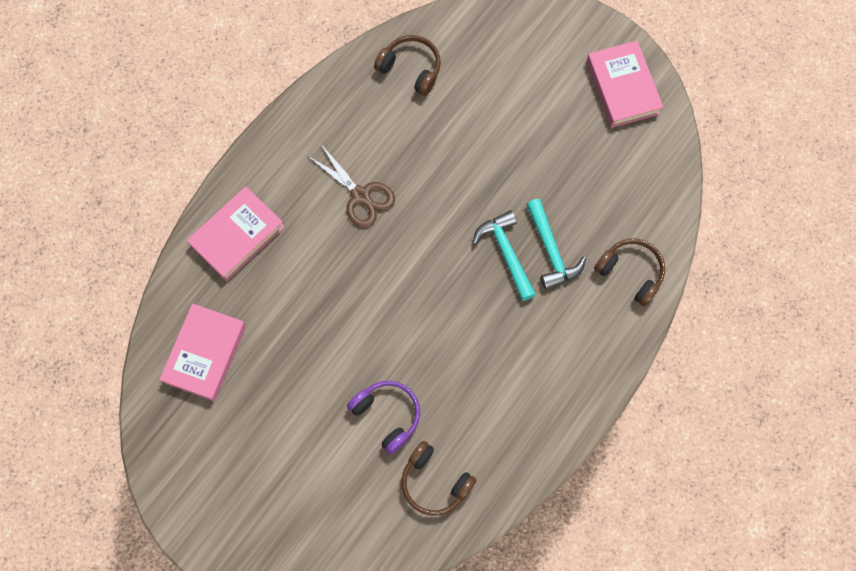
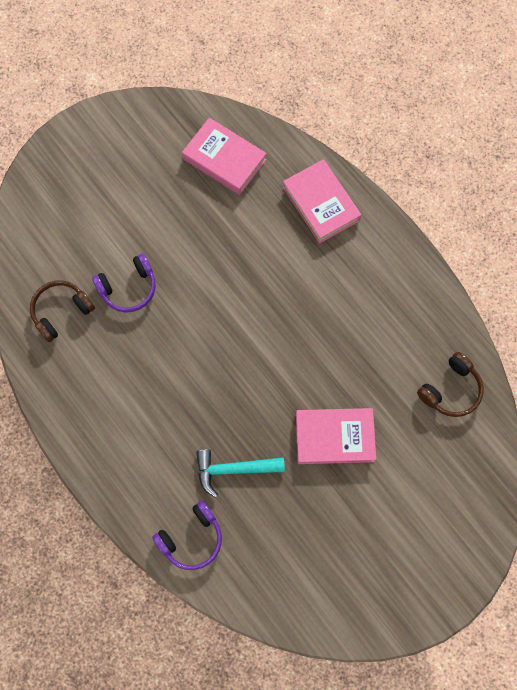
camera: 105 degrees right, 0 degrees up
brown scissors [308,144,395,228] -> none
turquoise hammer [473,210,536,301] -> none
pink book [586,41,663,128] -> pink book moved to [296,408,376,464]
brown headphones [594,238,665,307] -> purple headphones [152,501,222,570]

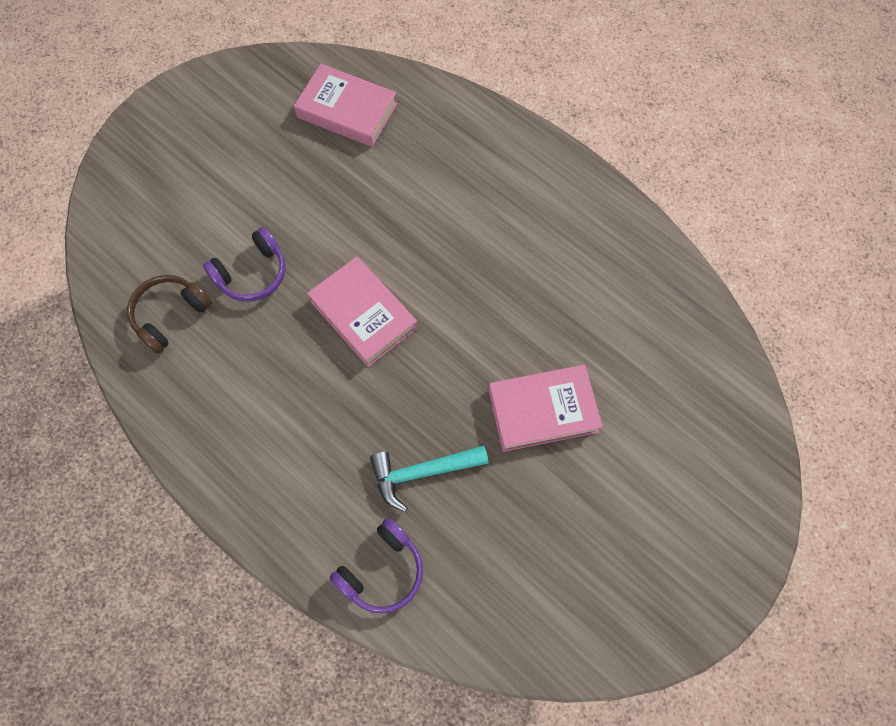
camera: 10 degrees left, 5 degrees down
pink book [283,159,361,244] -> pink book moved to [307,256,417,367]
brown headphones [417,352,484,417] -> none

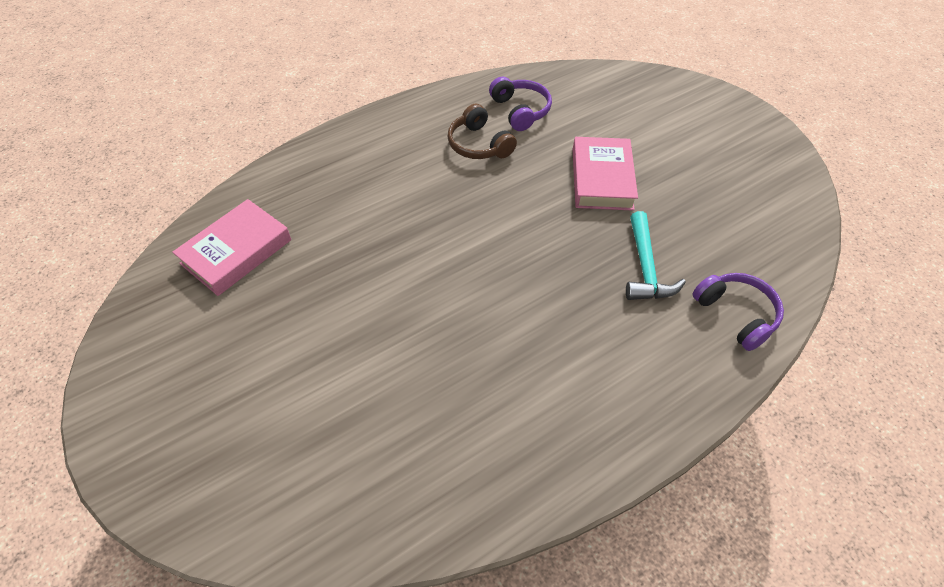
camera: 75 degrees left, 15 degrees down
brown headphones [127,275,212,354] -> brown headphones moved to [447,104,517,159]
purple headphones [203,227,285,302] -> purple headphones moved to [489,77,552,131]
pink book [307,256,417,367] -> none

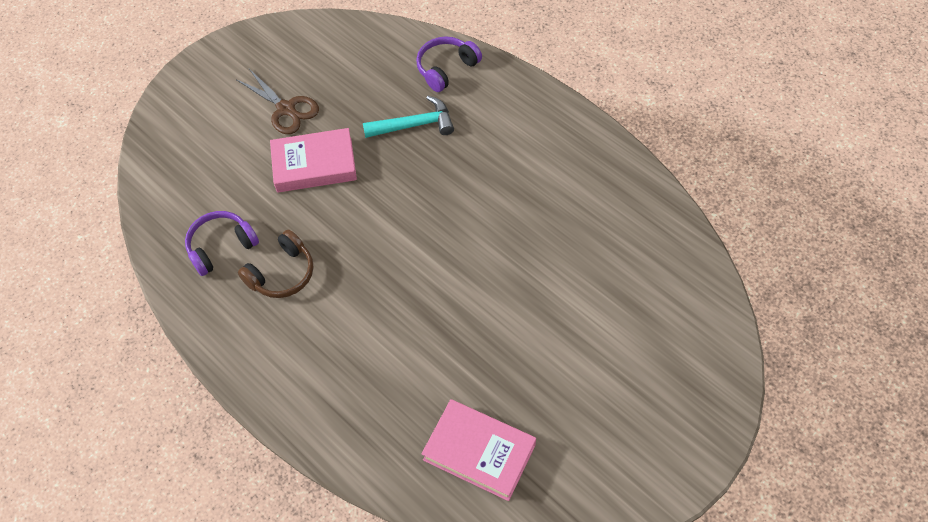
camera: 100 degrees left, 5 degrees up
none -> brown scissors [236,69,319,134]

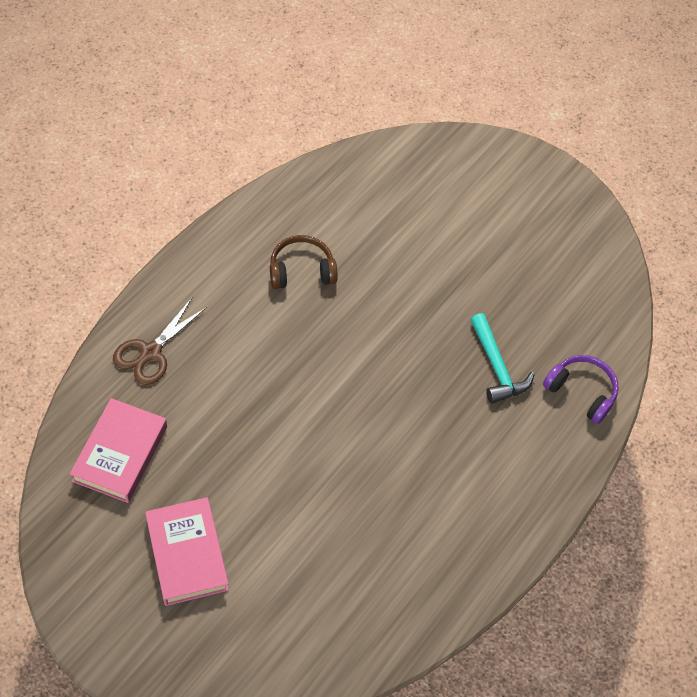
camera: 75 degrees right, 0 degrees up
purple headphones [185,211,259,276] -> none
brown scissors [236,69,319,134] -> brown scissors moved to [113,298,207,385]
brown headphones [238,229,313,298] -> brown headphones turned 135 degrees clockwise [270,235,338,289]
pink book [270,128,357,193] -> pink book moved to [145,497,229,606]

